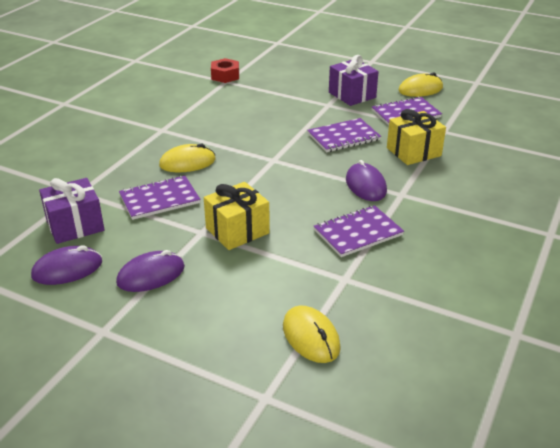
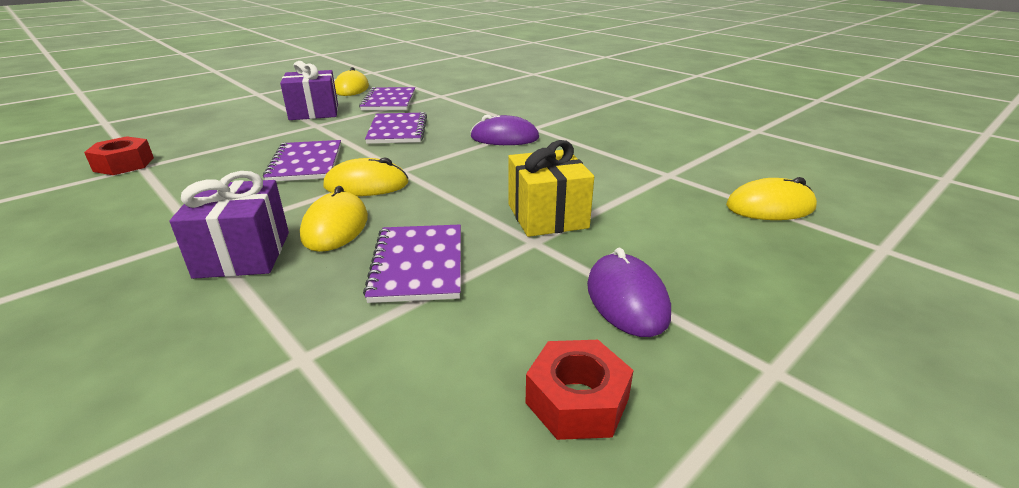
camera: 70 degrees left, 5 degrees down
purple mouse [31,246,102,285] -> red nut [525,340,634,440]
purple gift [39,178,104,244] -> purple gift moved to [170,171,289,279]
purple notebook [313,205,404,257] -> purple notebook moved to [263,140,341,182]
yellow gift [387,109,446,165] -> none
none -> yellow mouse [324,157,409,196]

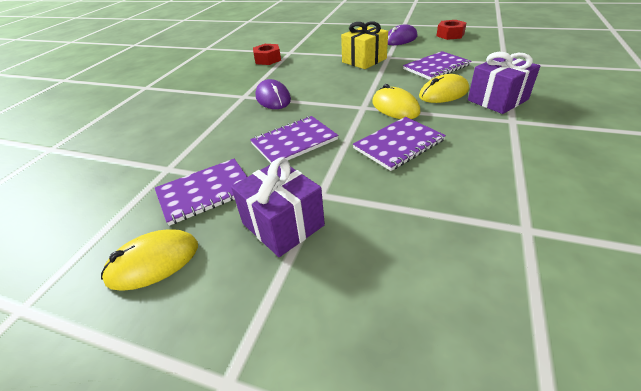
camera: 115 degrees left, 10 degrees up
red nut [84,136,154,175] -> red nut moved to [253,44,281,65]
yellow mouse [726,177,817,220] -> none

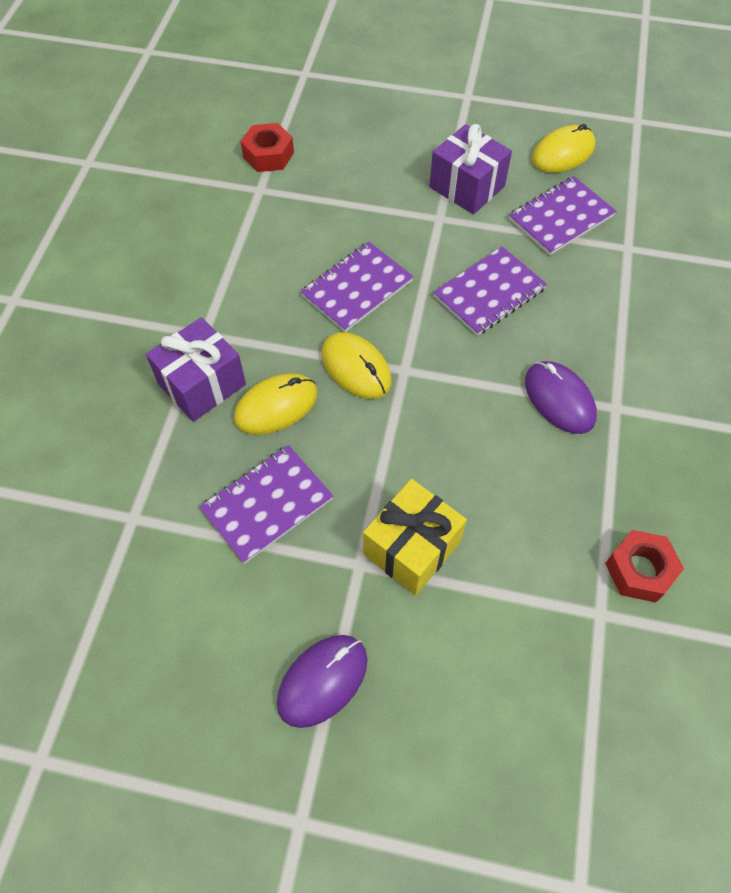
camera: 170 degrees right, 20 degrees up
red nut [436,20,467,40] -> red nut moved to [241,123,294,172]

